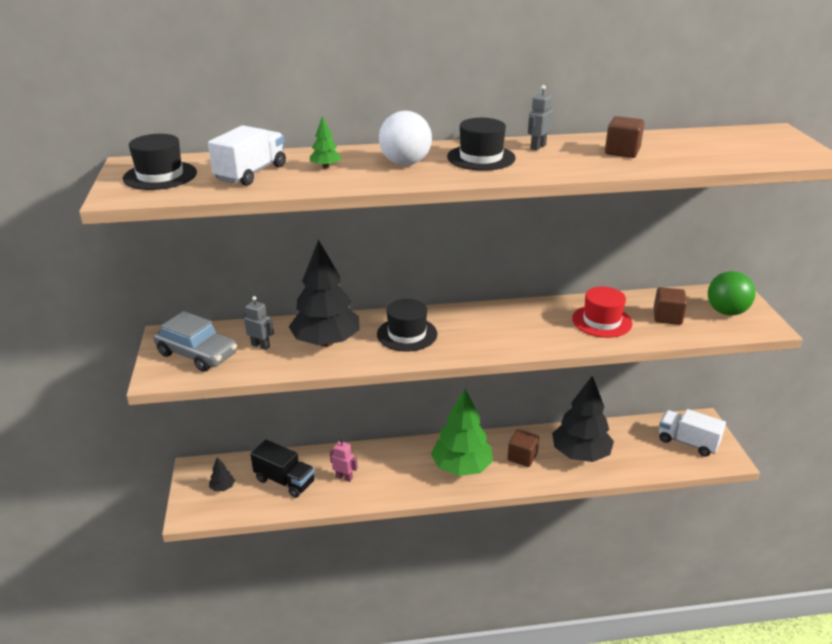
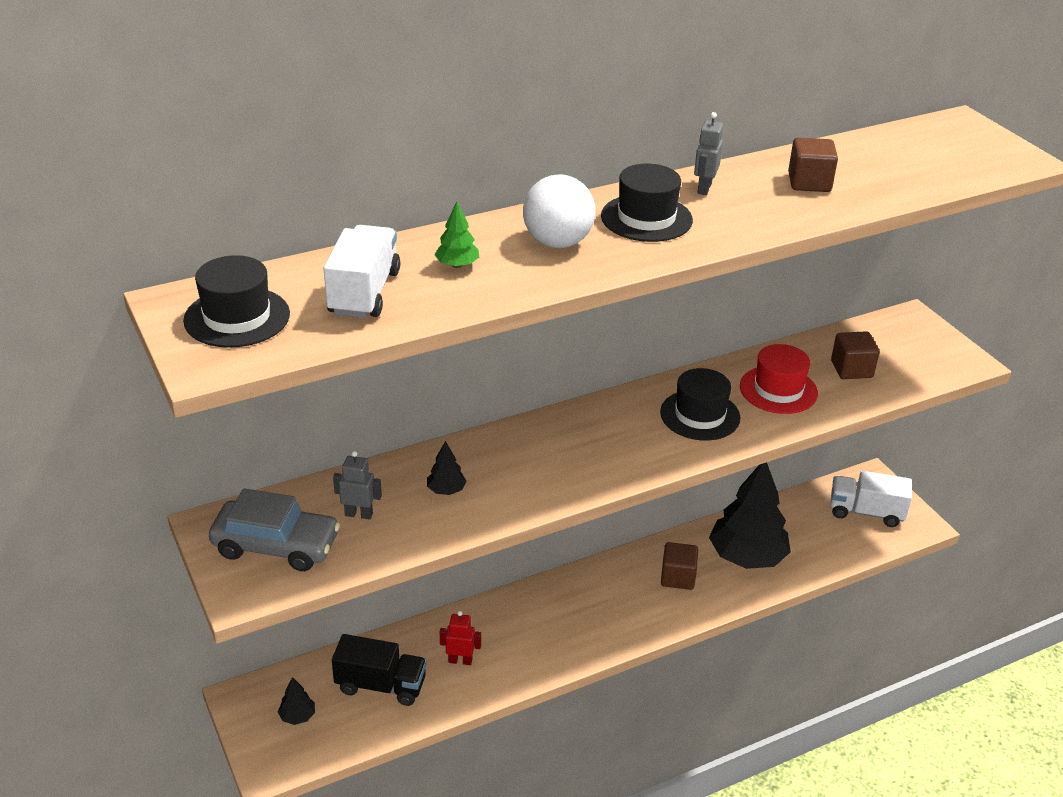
camera: 20 degrees left, 5 degrees up
black tree [289,240,360,347] -> black tree [427,441,466,495], size x0.40
pink robot [330,439,358,482] -> red robot [440,611,481,665]
black hat [377,299,437,352] -> black hat moved to [660,368,740,441]
green tree [431,389,493,476] -> none
green ball [708,271,756,316] -> none

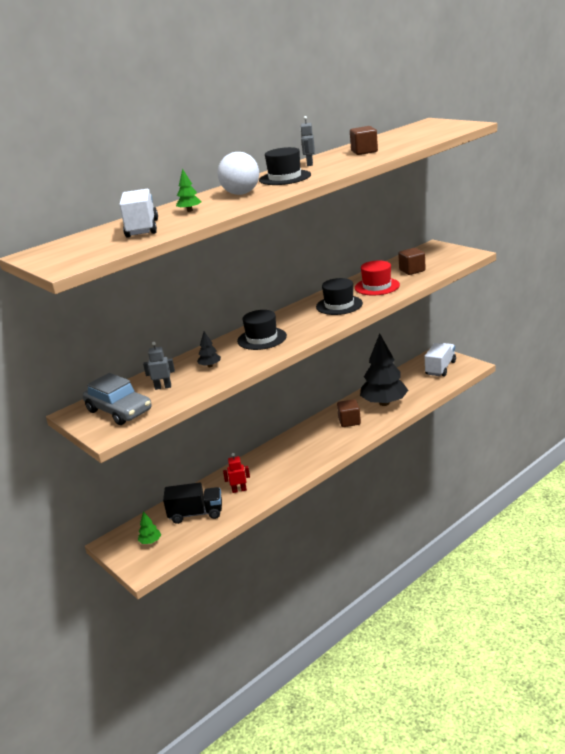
camera: 10 degrees left, 10 degrees down
black hat [183,255,290,348] -> black hat moved to [237,310,287,350]
grey car [209,488,340,571] -> grey car turned 45 degrees clockwise [83,373,151,425]
black tree [278,677,315,725] -> green tree [138,512,161,544]
white truck [830,471,912,527] -> white truck turned 120 degrees clockwise [425,343,456,376]

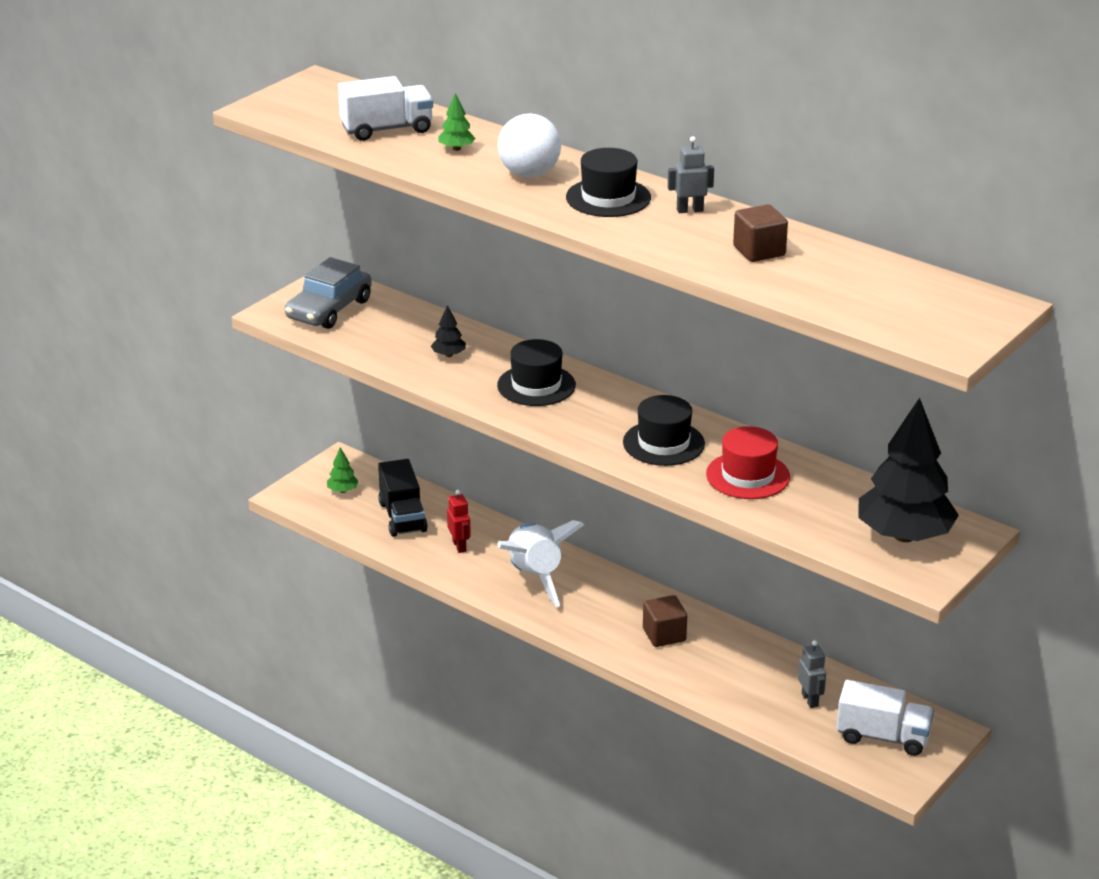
camera: 75 degrees right, 5 degrees up
grey robot [143,342,175,390] -> grey robot moved to [798,640,826,708]
black tree [360,334,408,406] -> black tree moved to [859,398,959,542]
brown cube [398,248,426,275] -> none
none -> white rocket [497,520,584,607]

